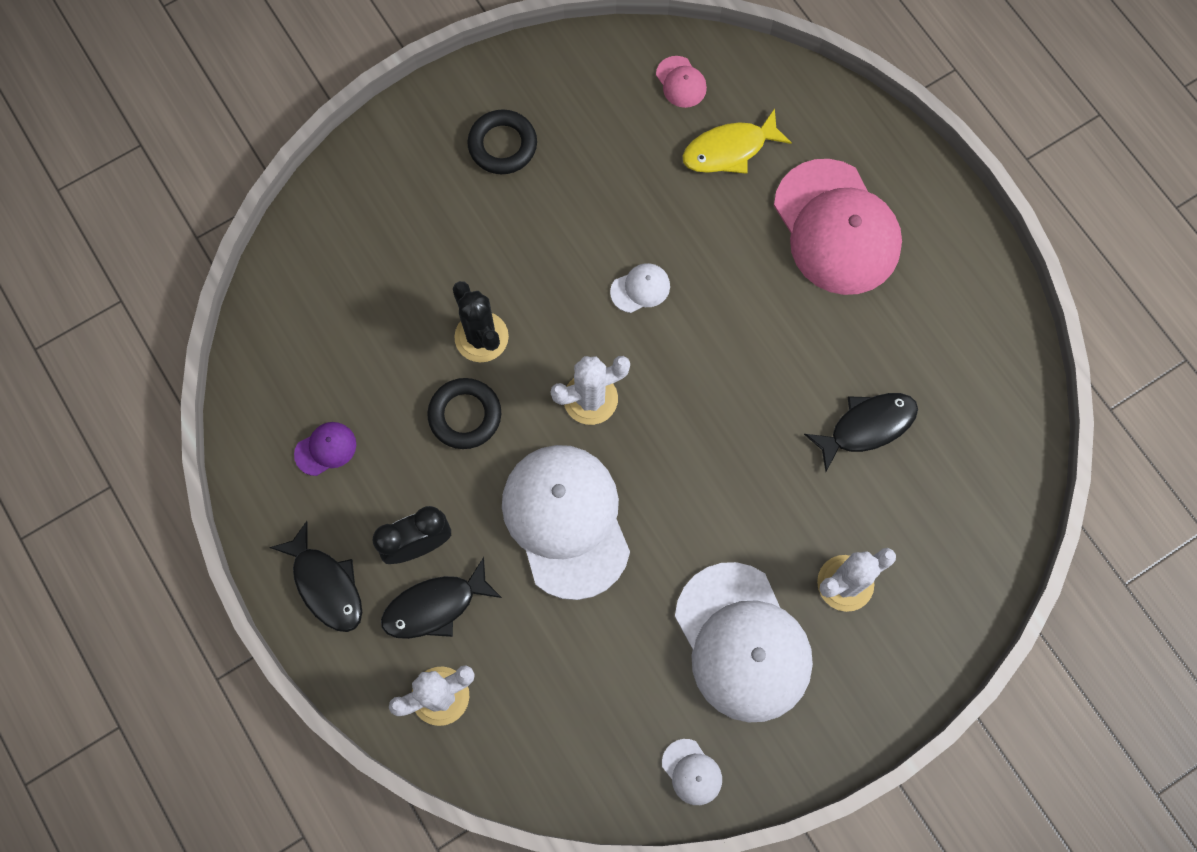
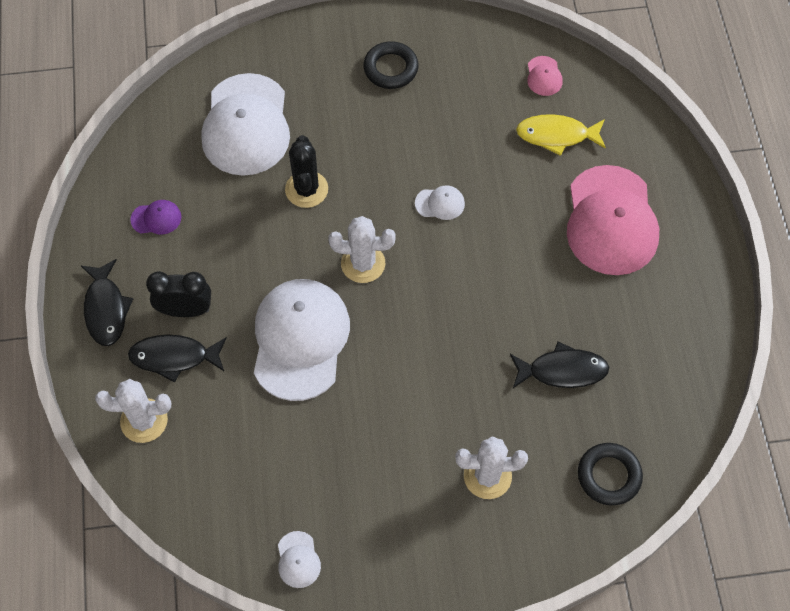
camera: 25 degrees right, 10 degrees down
black ring [428,378,501,449] -> black ring moved to [578,443,643,505]
white cap [675,562,813,722] -> white cap moved to [201,73,290,176]

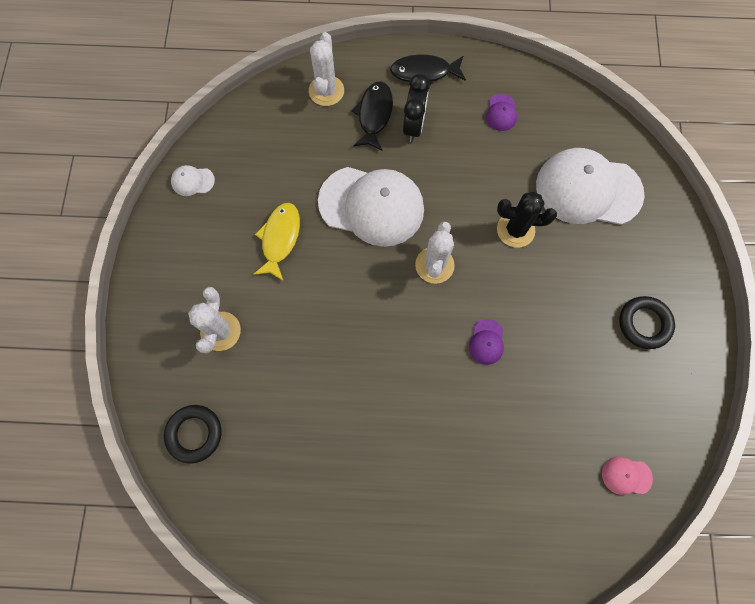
camera: 100 degrees right, 10 degrees up
white cap [415,185,465,220] -> purple cap [469,319,504,365]
black fish [510,342,609,388] -> none
yellow fish [516,114,606,156] -> yellow fish moved to [253,203,300,281]
pink cap [567,165,659,275] -> none

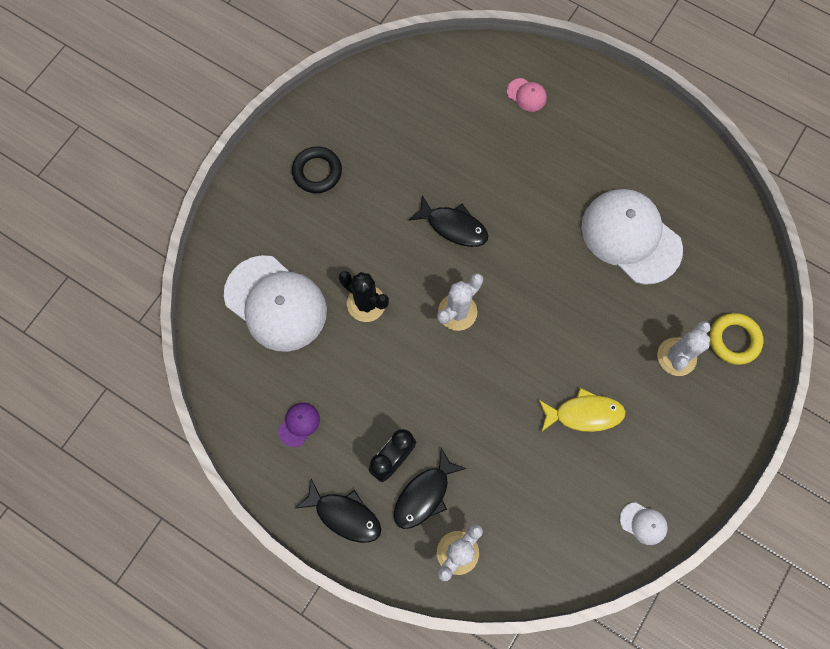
camera: 150 degrees left, 0 degrees up
black ring [164,405,222,464] -> none
yellow fish [253,203,300,281] -> yellow fish turned 135 degrees counterclockwise [539,388,626,432]
white cap [318,167,424,247] -> white cap moved to [581,189,683,285]
purple cap [469,319,504,365] -> black fish [409,195,489,247]
pink cap [602,456,653,495] -> pink cap moved to [507,78,547,112]
none -> yellow ring [709,313,764,365]

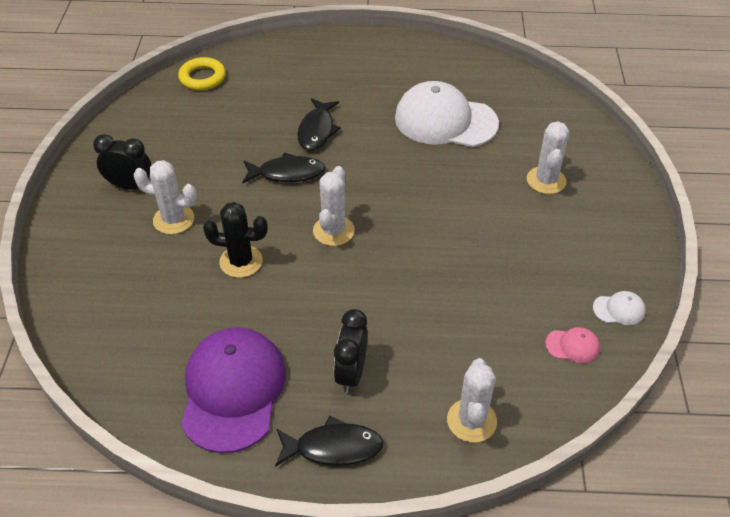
camera: 30 degrees left, 25 degrees down
white cap [224,255,327,352] -> none
purple cap [278,403,320,447] -> purple cap [181,327,286,453], size x2.45
black ring [292,146,342,193] -> black clock [93,134,151,189]
black fish [394,448,467,529] -> black fish moved to [297,98,341,151]
pink cap [507,78,547,112] -> pink cap moved to [545,327,600,363]
yellow fish [539,388,626,432] -> none
yellow ring [709,313,764,365] -> yellow ring moved to [178,57,226,90]
none -> white cactus [133,160,197,234]

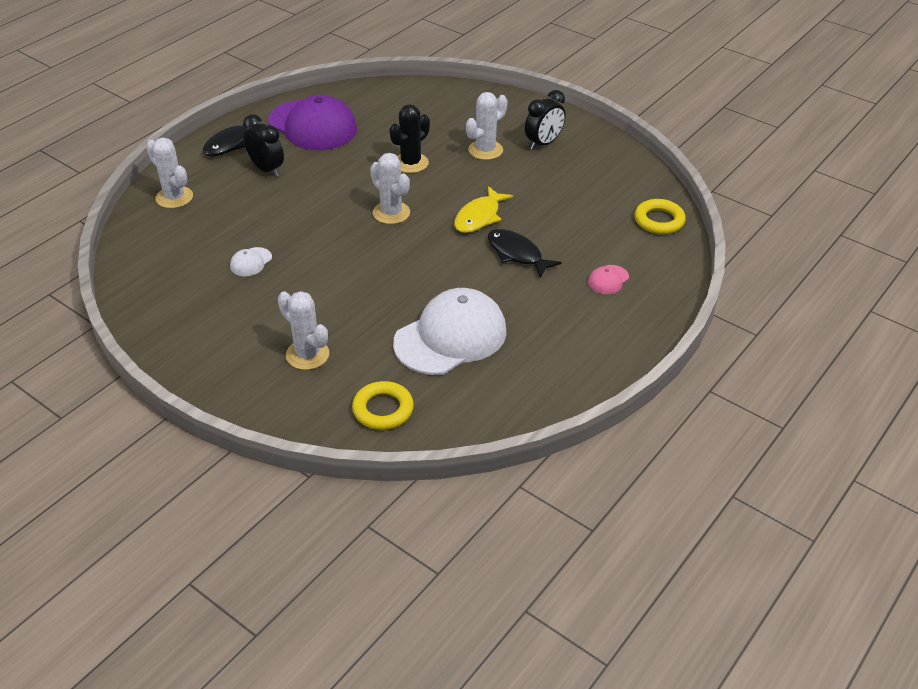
camera: 125 degrees right, 5 degrees down
black fish [242,152,326,184] -> yellow fish [454,186,513,233]
pink cap [545,327,600,363] -> pink cap moved to [588,265,629,294]
white cap [593,291,646,325] -> white cap moved to [230,247,272,276]
none -> yellow ring [352,381,414,430]

